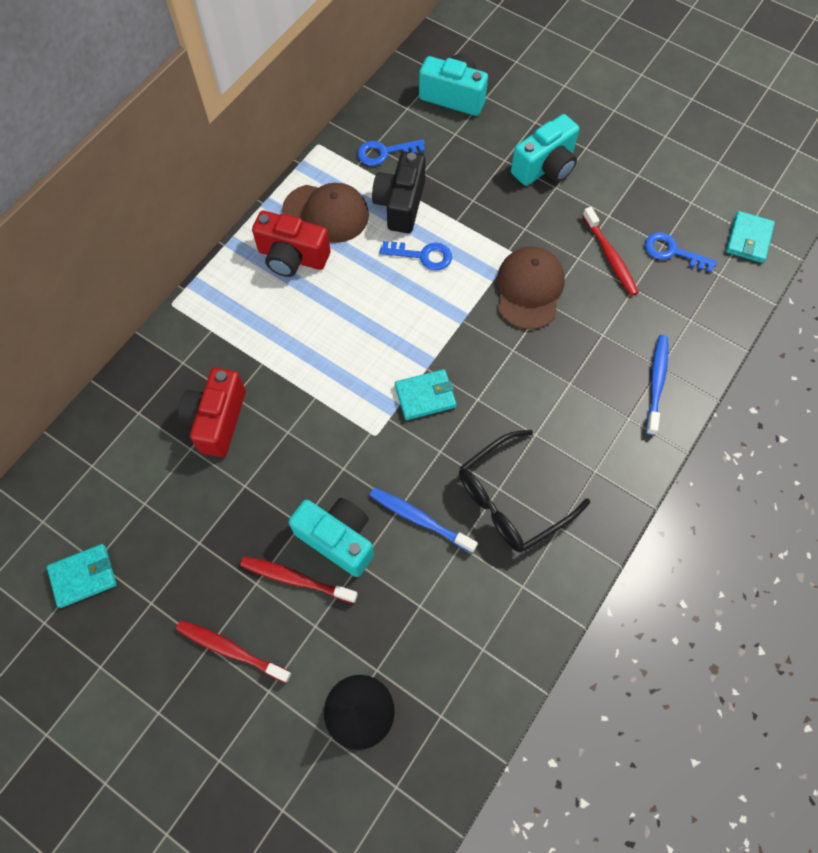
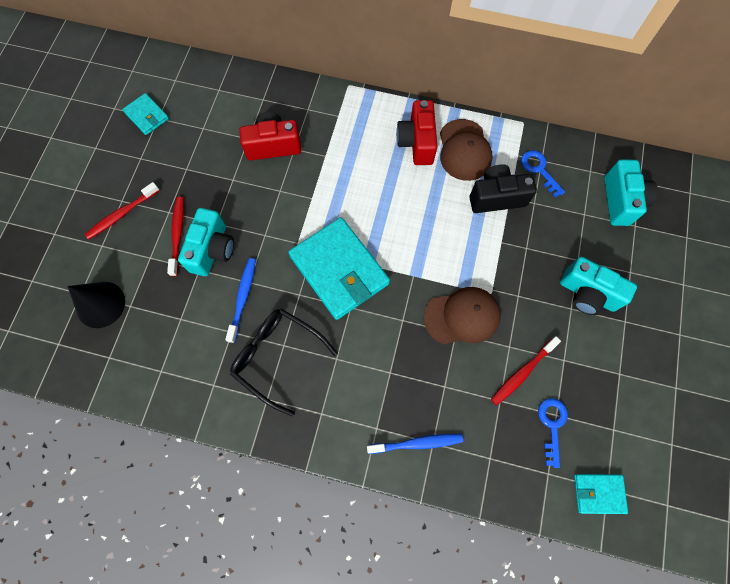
camera: 70 degrees right, 5 degrees up
red toothbrush [176,620,291,683] -> red toothbrush turned 135 degrees counterclockwise [85,182,160,239]
blue key [380,241,452,271] -> none
turquoise wallet [395,369,456,420] -> turquoise wallet [288,217,390,320], size x2.05

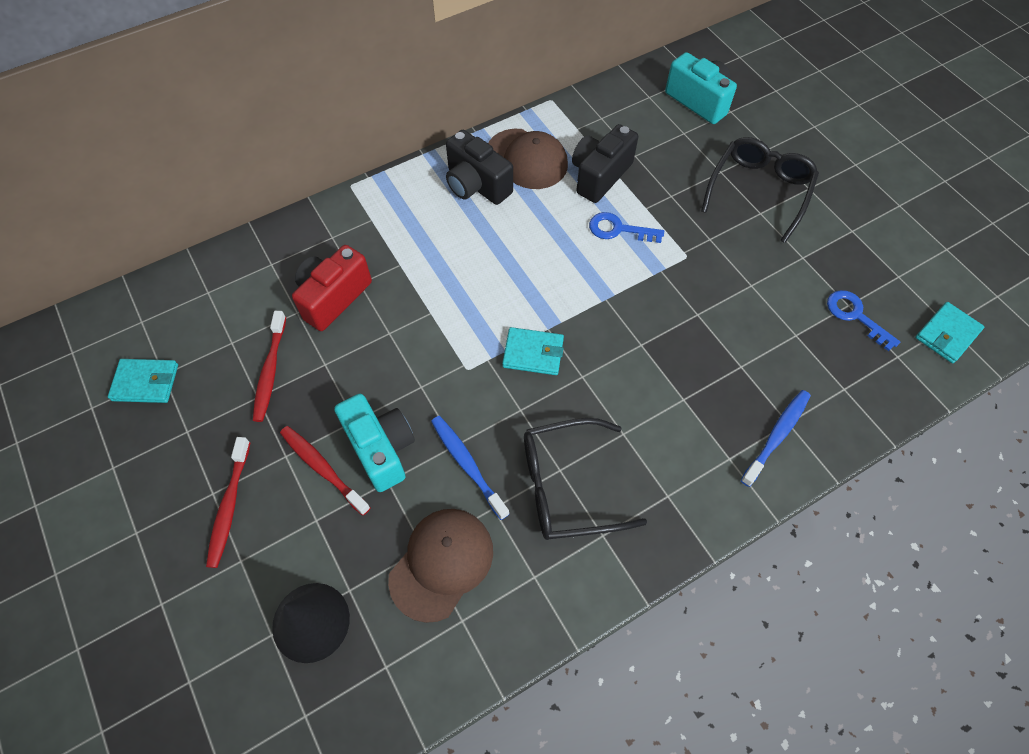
camera: 45 degrees left, 10 degrees down
turquoise wallet [288,217,390,320] -> turquoise wallet [502,327,564,375], size x0.49
red camera [396,100,438,165] -> black camera [446,130,513,205]
brown cap [423,287,501,344] -> brown cap moved to [388,509,493,623]
red toothbrush [491,336,561,405] -> red toothbrush moved to [253,311,286,422]
blue key [521,150,565,198] -> blue key moved to [589,212,664,243]
turquoise camera [560,257,637,315] -> black glasses [701,137,819,243]

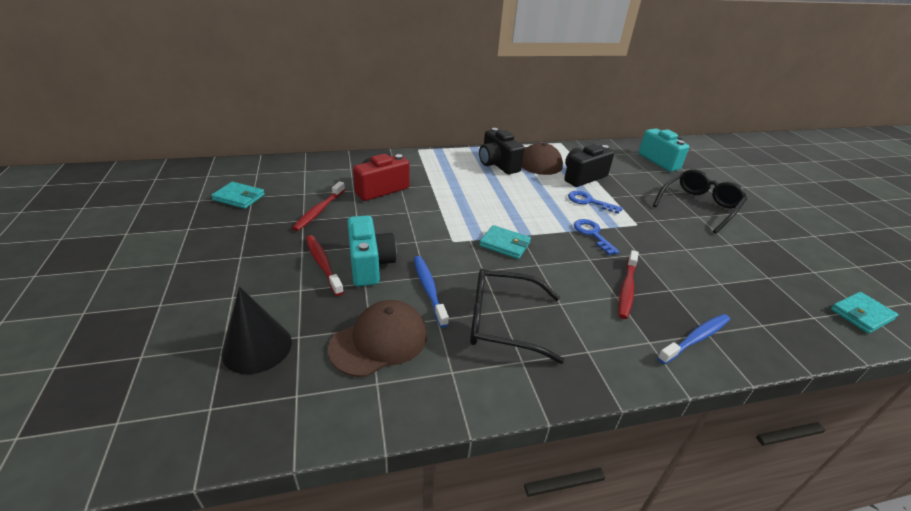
camera: 15 degrees right, 25 degrees down
red toothbrush [206,437,250,568] -> red toothbrush moved to [619,250,639,319]
blue key [827,290,900,351] -> blue key moved to [574,219,620,255]

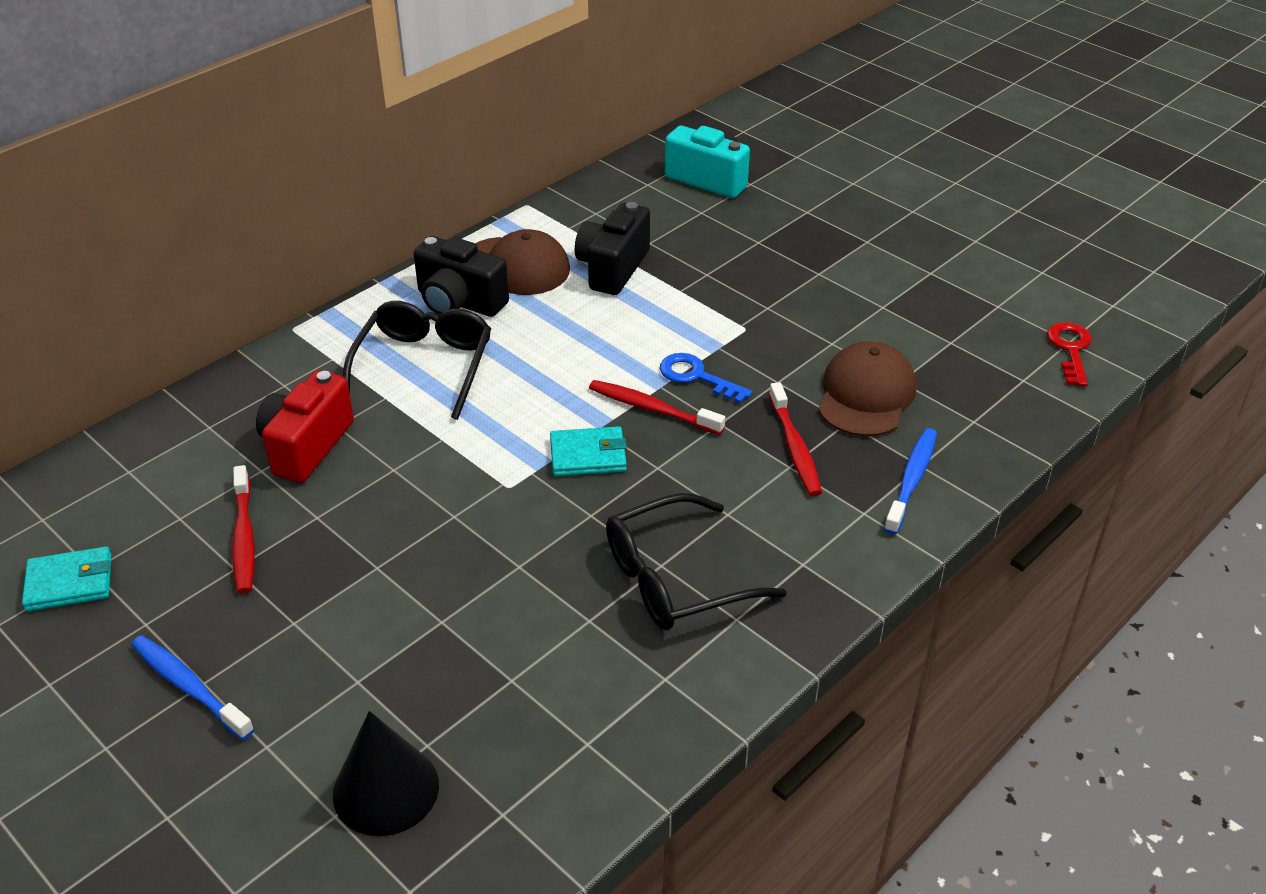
camera: 30 degrees left, 5 degrees up
red toothbrush [306,235,344,296] -> red toothbrush moved to [589,380,725,435]
brown cap [328,300,427,377] -> brown cap moved to [818,341,916,437]
turquoise camera [347,215,397,286] -> none
blue toothbrush [414,256,449,328] -> blue toothbrush moved to [131,635,254,740]
blue key [568,191,623,214] -> none
black glasses [653,169,747,234] -> black glasses moved to [343,301,491,420]
turquoise wallet [831,292,899,334] -> red key [1047,322,1092,386]

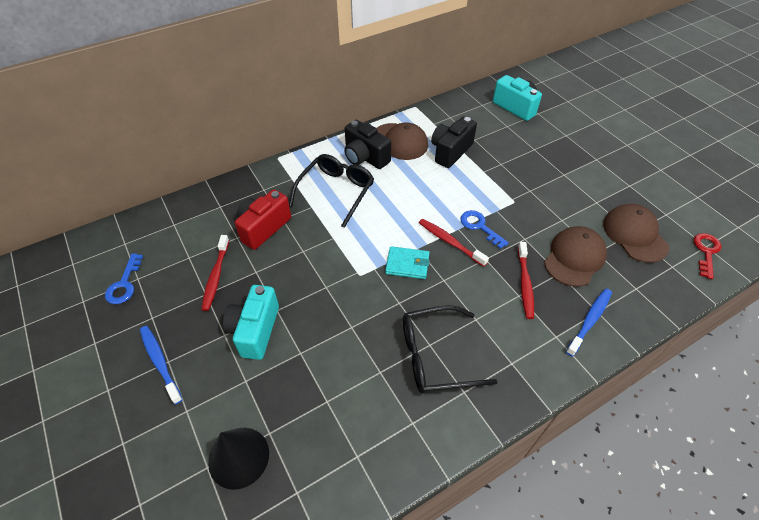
camera: 15 degrees right, 10 degrees up
turquoise wallet [22,546,111,612] -> blue key [105,254,143,304]
none -> turquoise camera [223,285,279,360]
none -> brown cap [603,204,669,263]

